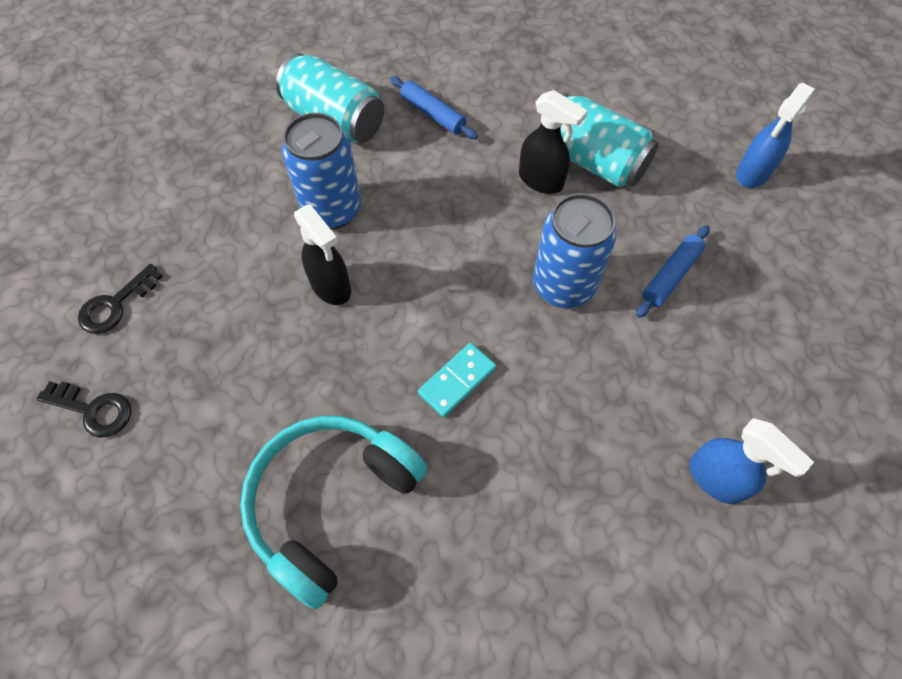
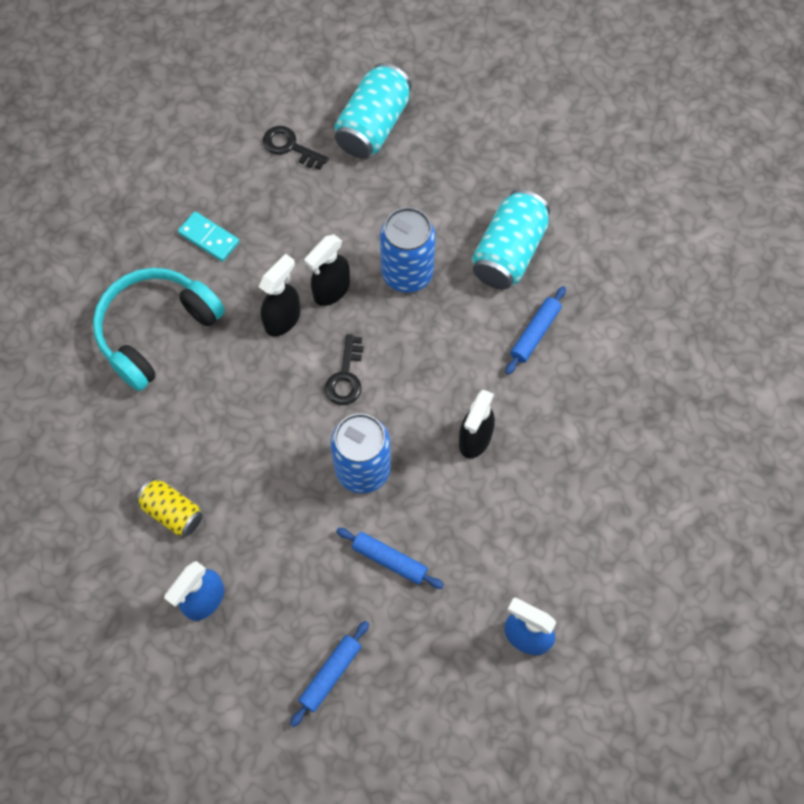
camera: 80 degrees right, 5 degrees up
black key [37,381,131,438] -> black key moved to [325,334,364,405]
turquoise headphones [240,416,428,609] -> turquoise headphones turned 75 degrees counterclockwise [93,268,225,391]
turquoise domino [418,343,496,417] -> turquoise domino moved to [178,211,239,262]
turquoise can [560,93,659,187] -> turquoise can moved to [334,63,412,158]
none -> yellow can [136,478,203,536]
none -> black spray bottle [259,254,300,337]
none -> blue rolling pin [290,621,369,727]

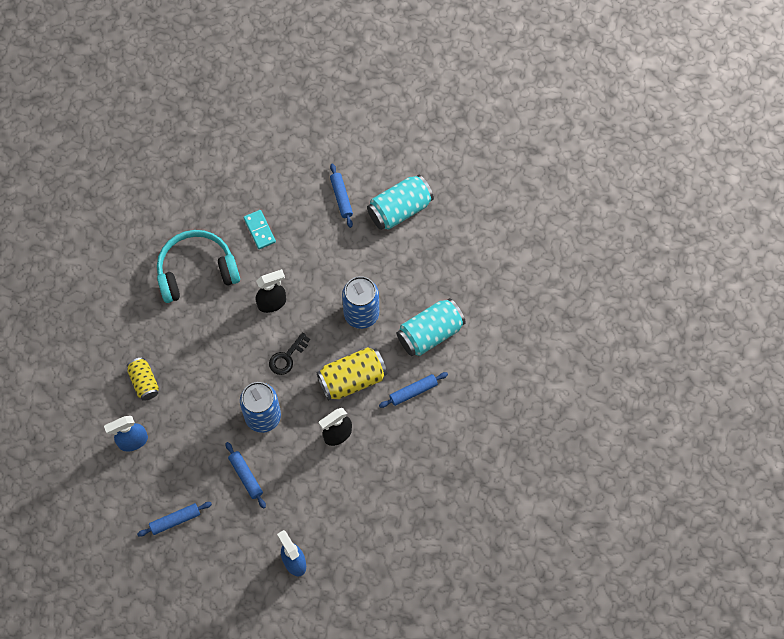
camera: 30 degrees right, 0 degrees up
black key [263,126,329,170] -> blue rolling pin [330,164,353,228]
black spray bottle [304,234,350,306] -> none
none -> yellow can [316,347,387,401]

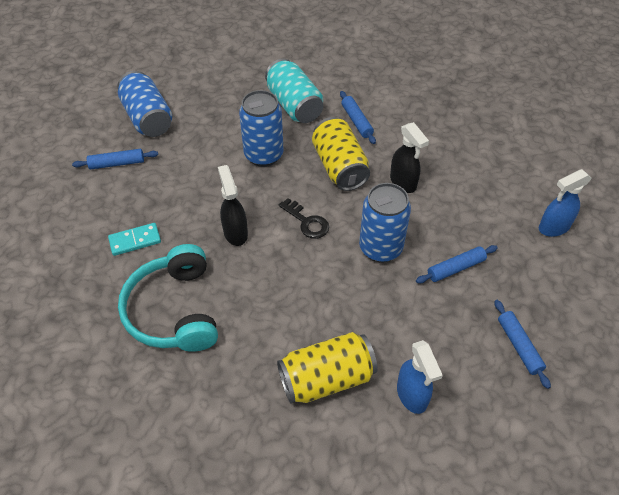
camera: 85 degrees left, 15 degrees down
yellow can [127,358,159,401] -> yellow can [277,332,378,404], size x1.63
turquoise can [367,175,434,230] -> blue can [117,71,172,137]

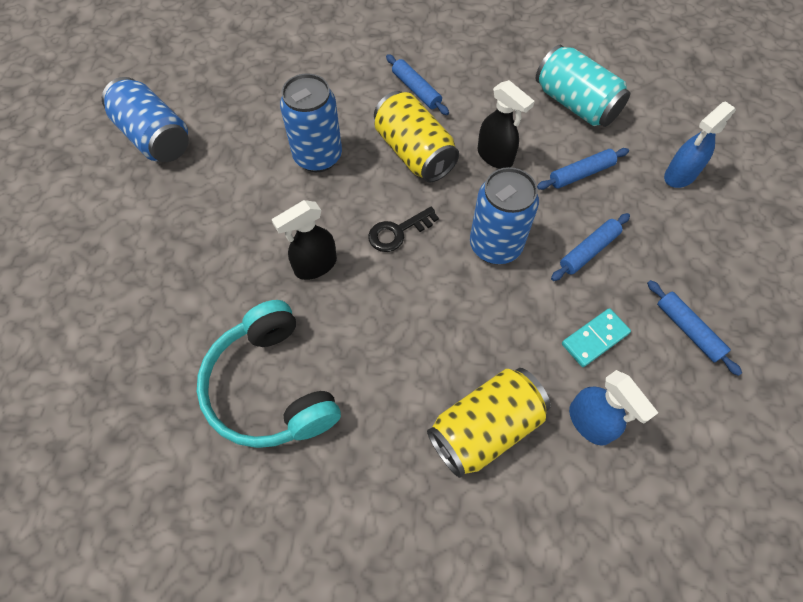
camera: 15 degrees left, 10 degrees up
blue rolling pin [72,149,158,169] -> blue rolling pin moved to [537,148,629,190]
turquoise domino [108,223,161,256] -> turquoise domino moved to [562,308,631,367]
black spray bottle [218,165,248,246] -> black spray bottle turned 90 degrees counterclockwise [272,200,337,280]
turquoise can [265,59,323,123] -> turquoise can moved to [536,45,630,127]
black key [279,198,329,239] -> black key turned 120 degrees clockwise [368,207,439,252]

